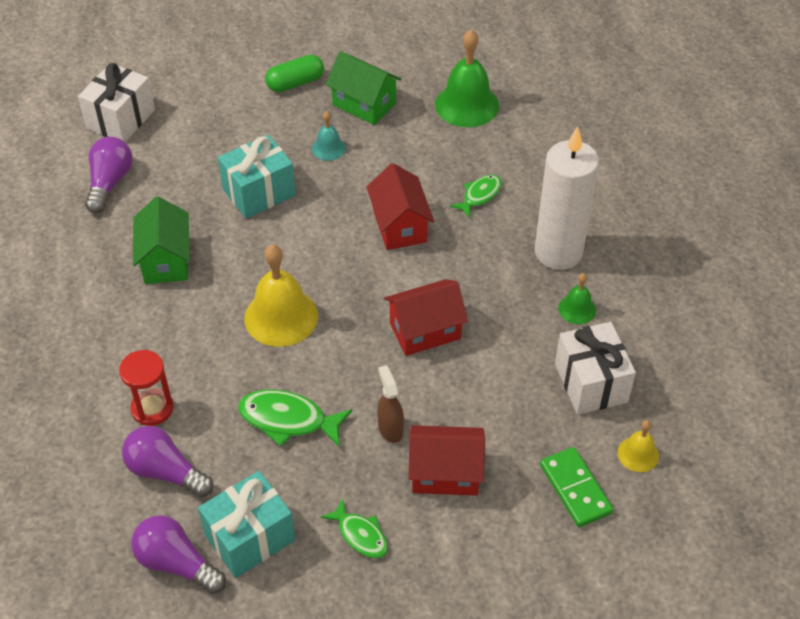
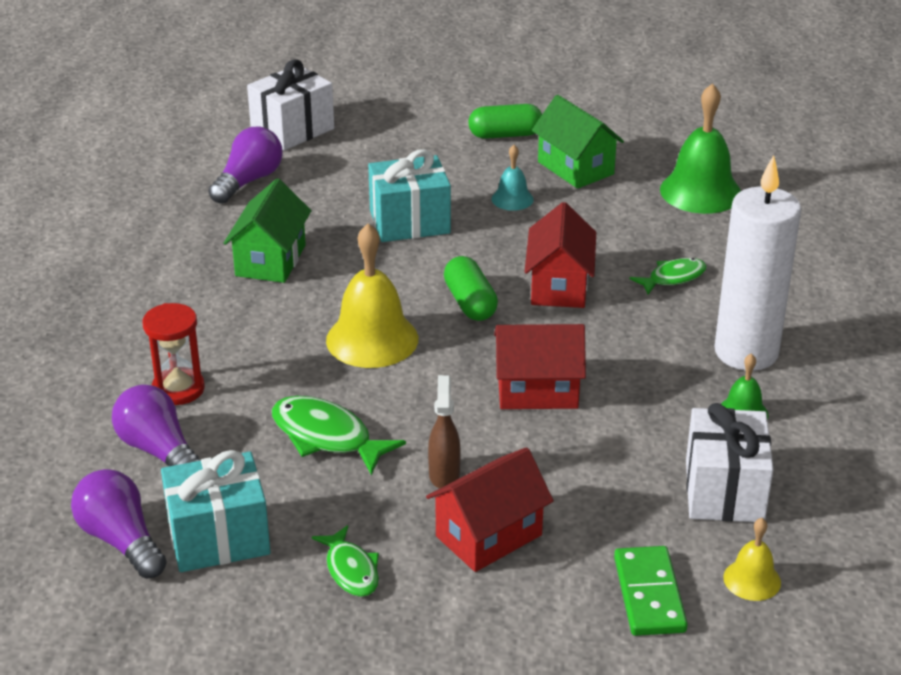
camera: 20 degrees right, 15 degrees down
red house [408,425,485,496] -> red house turned 60 degrees counterclockwise [426,447,553,572]
none -> green capsule [444,256,498,321]

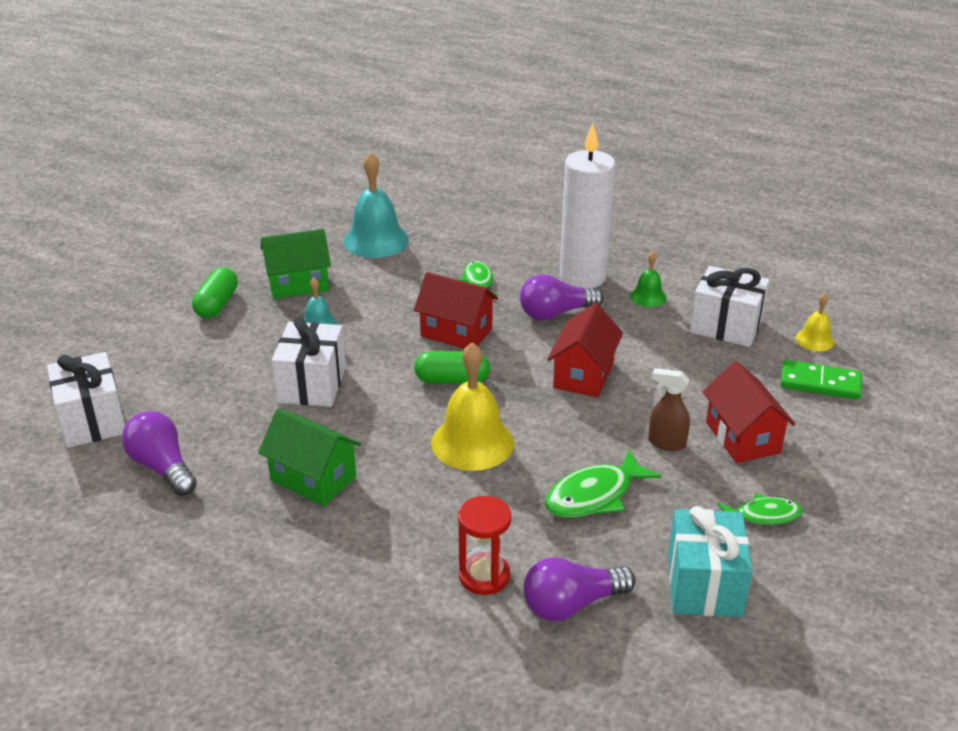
camera: 70 degrees left, 0 degrees up
purple light bulb [71,469,167,579] -> purple light bulb moved to [520,274,604,320]
turquoise gift [368,149,451,242] -> white gift [271,317,346,407]
green bell [660,83,741,214] -> turquoise bell [343,152,409,258]

